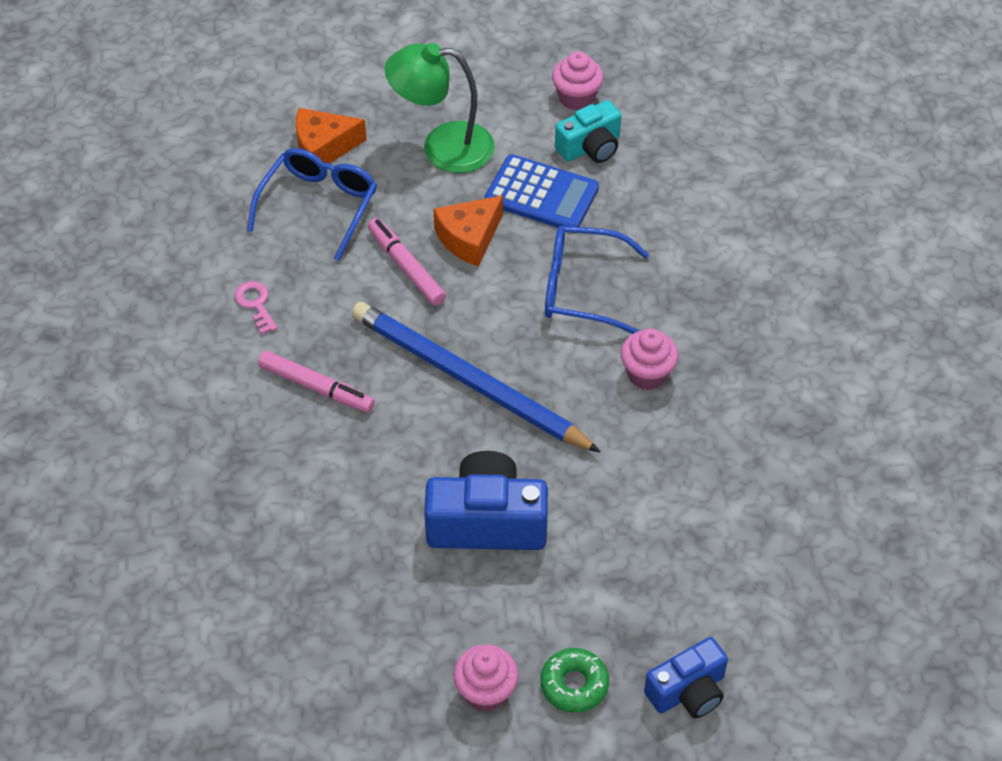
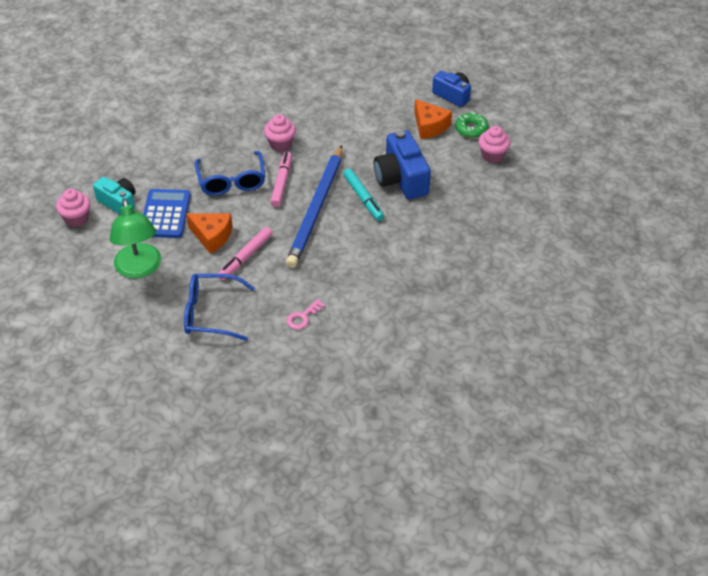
camera: 110 degrees left, 5 degrees down
pink marker [258,351,375,413] -> pink marker moved to [270,151,292,207]
orange cheese [296,108,367,163] -> orange cheese moved to [414,99,452,139]
none -> turquoise marker [343,168,384,221]

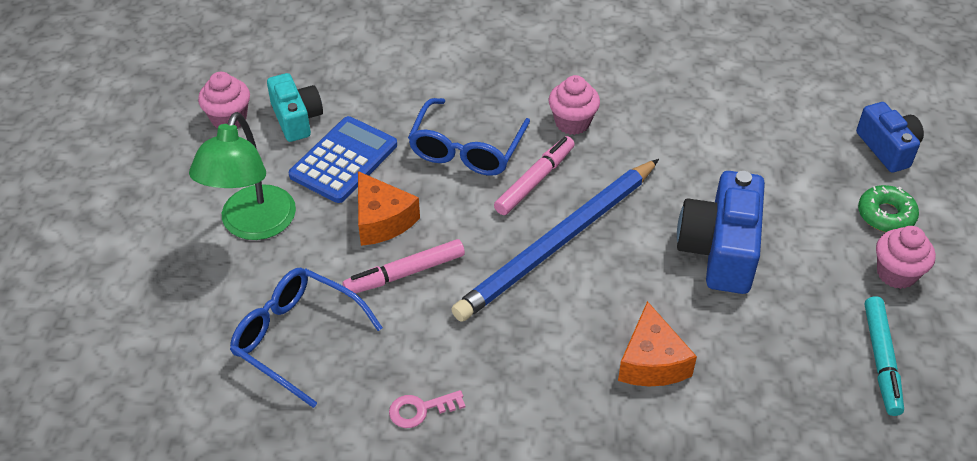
camera: 30 degrees right, 0 degrees up
turquoise marker [343,168,384,221] -> turquoise marker moved to [865,296,904,416]
orange cheese [414,99,452,139] -> orange cheese moved to [618,301,697,386]

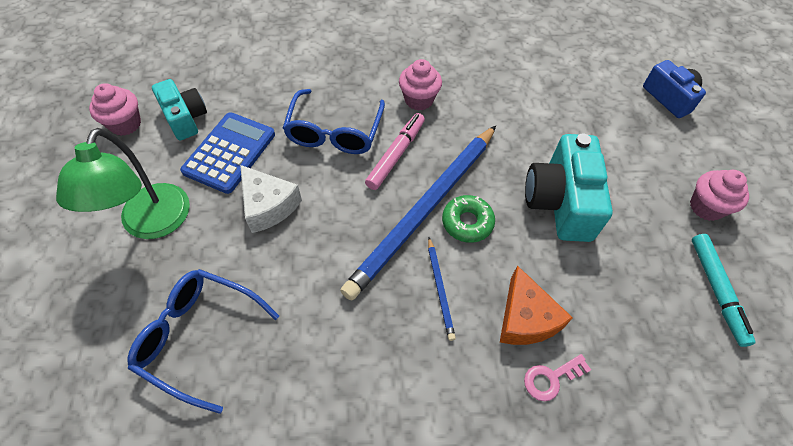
camera: 10 degrees left, 10 degrees up
pink marker [343,239,465,293] -> none
orange cheese [358,171,420,246] -> white cheese [240,165,302,233]
pink key [389,390,465,428] -> pink key moved to [524,354,591,401]
blue camera [677,171,765,294] -> turquoise camera [525,134,613,242]
green donut [858,185,919,232] -> green donut moved to [442,195,495,243]
none -> blue pencil [428,237,456,341]

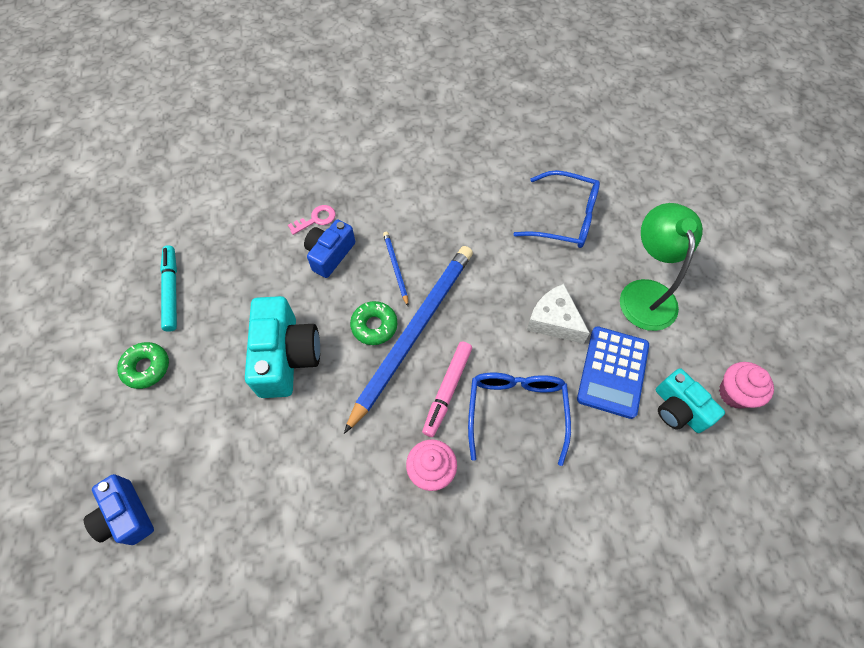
camera: 175 degrees right, 5 degrees up
orange cheese [500,265,573,345] -> blue camera [304,219,355,278]
pink cupcake [690,170,749,221] -> green donut [117,342,169,389]

